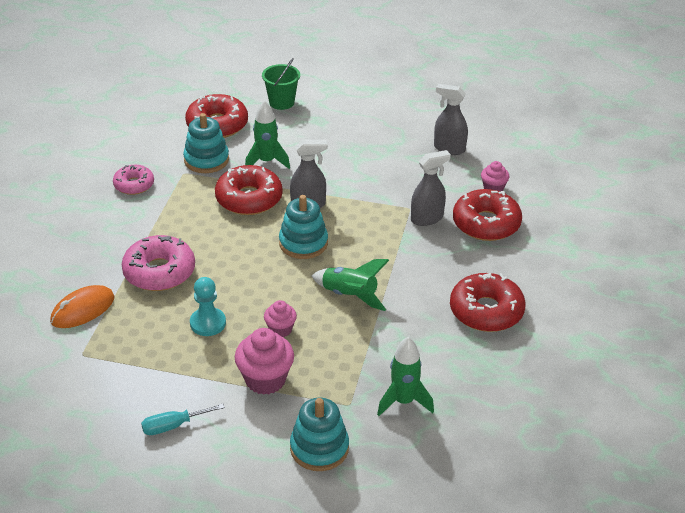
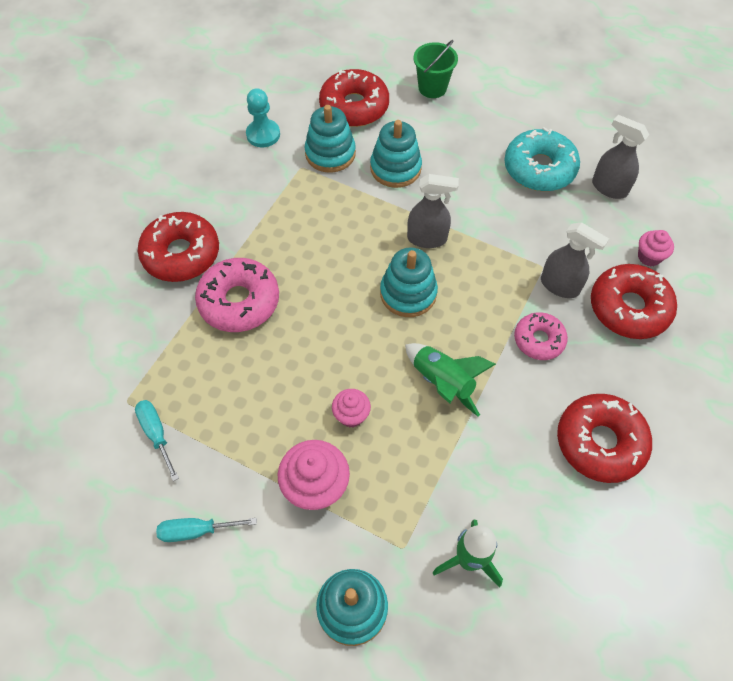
camera: 15 degrees right, 20 degrees up
orange mouse [50,285,114,328] -> none
pink donut [113,165,154,195] -> pink donut moved to [514,312,568,360]
turquoise pawn [190,277,226,336] -> turquoise pawn moved to [246,88,280,147]
red donut [215,165,283,215] -> red donut moved to [138,212,219,282]
green rocket [245,100,290,169] -> turquoise stacking toy [370,120,422,188]
grey spray bottle [411,150,451,226] -> grey spray bottle turned 45 degrees clockwise [541,222,609,298]
none -> turquoise screwdriver [135,400,179,481]
none -> turquoise donut [504,127,580,191]

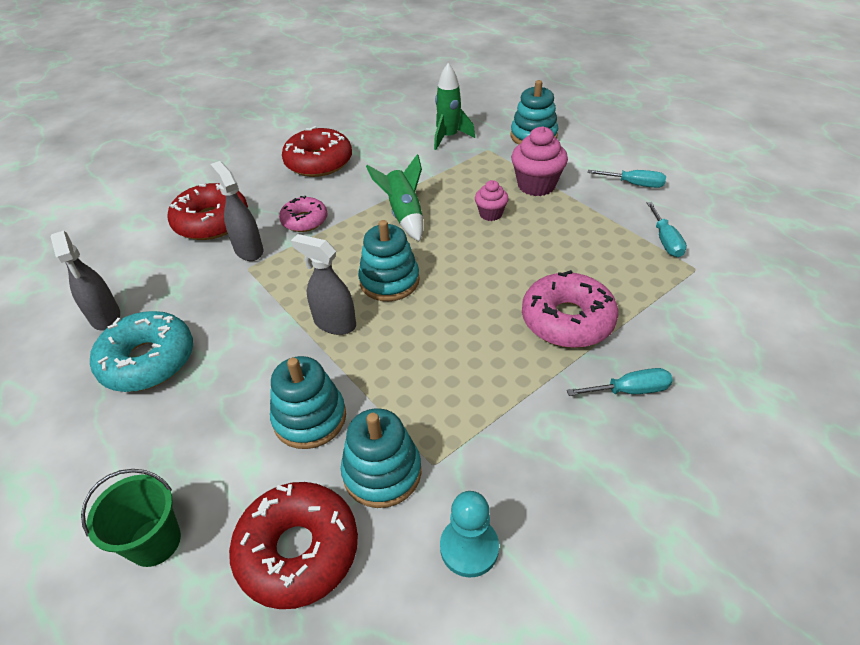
camera: 155 degrees left, 15 degrees down
red donut [138,212,219,282] -> turquoise screwdriver [567,368,673,396]
pink cupcake [638,230,674,266] -> none

